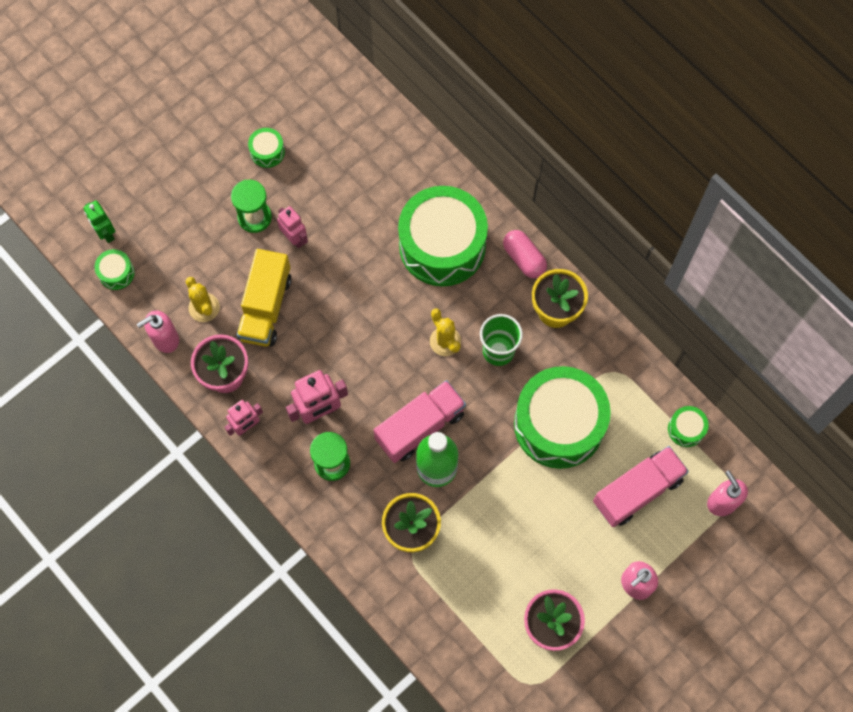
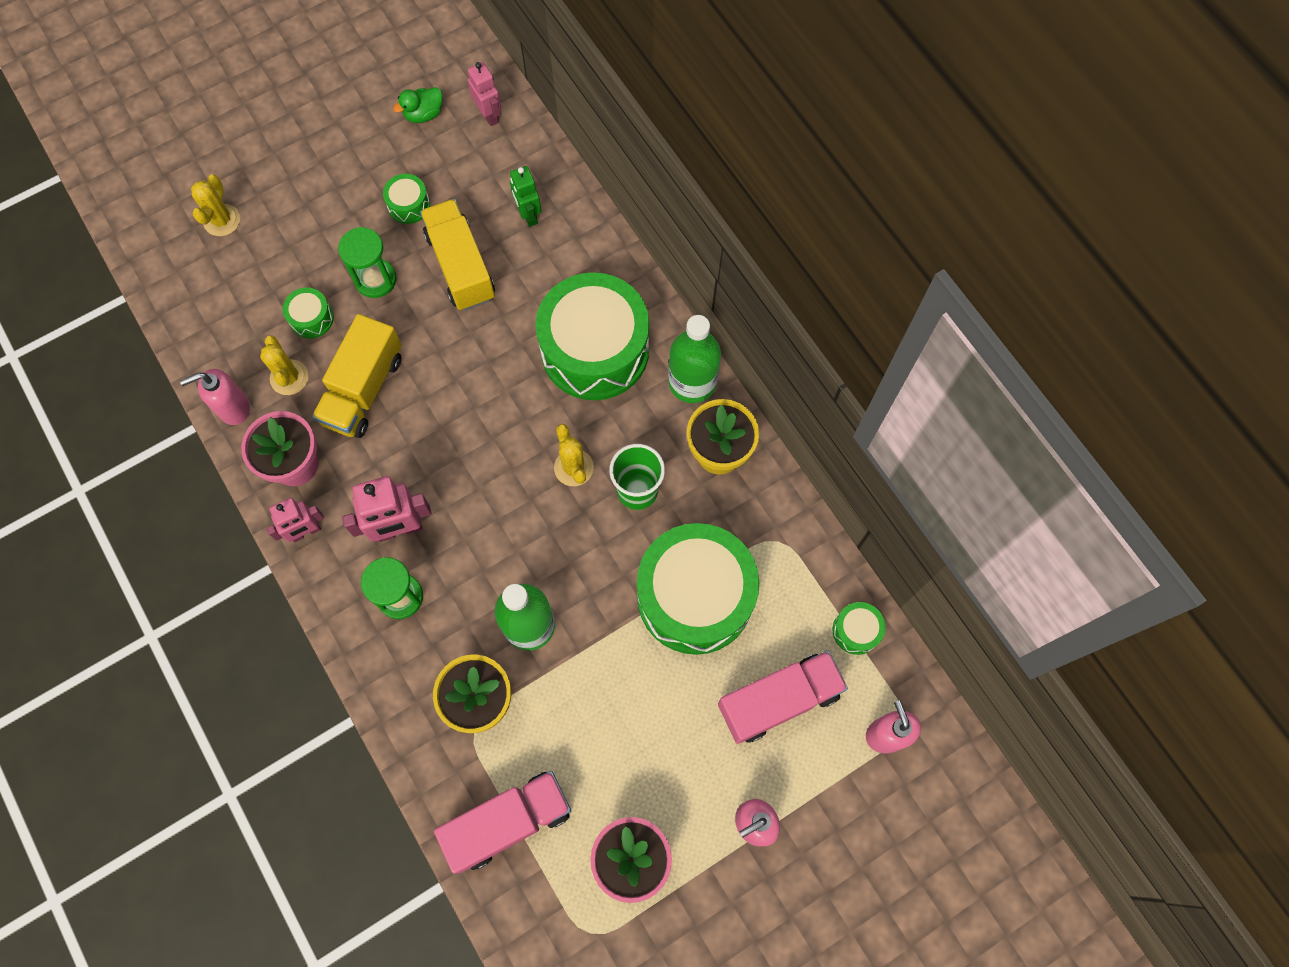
camera: 10 degrees right, 0 degrees up
green robot [83,200,115,243] -> green robot moved to [510,166,541,227]
green drum [94,249,135,290] -> green drum moved to [283,288,334,338]
pink robot [277,206,308,248] -> pink robot moved to [468,62,501,126]
pink truck [374,380,466,463] -> pink truck moved to [434,771,571,874]
pink capsule [503,230,547,278] -> green bottle [668,315,721,403]
none -> yellow cactus [191,175,240,236]
none -> green duck [393,87,443,123]
none -> yellow truck [420,199,495,311]

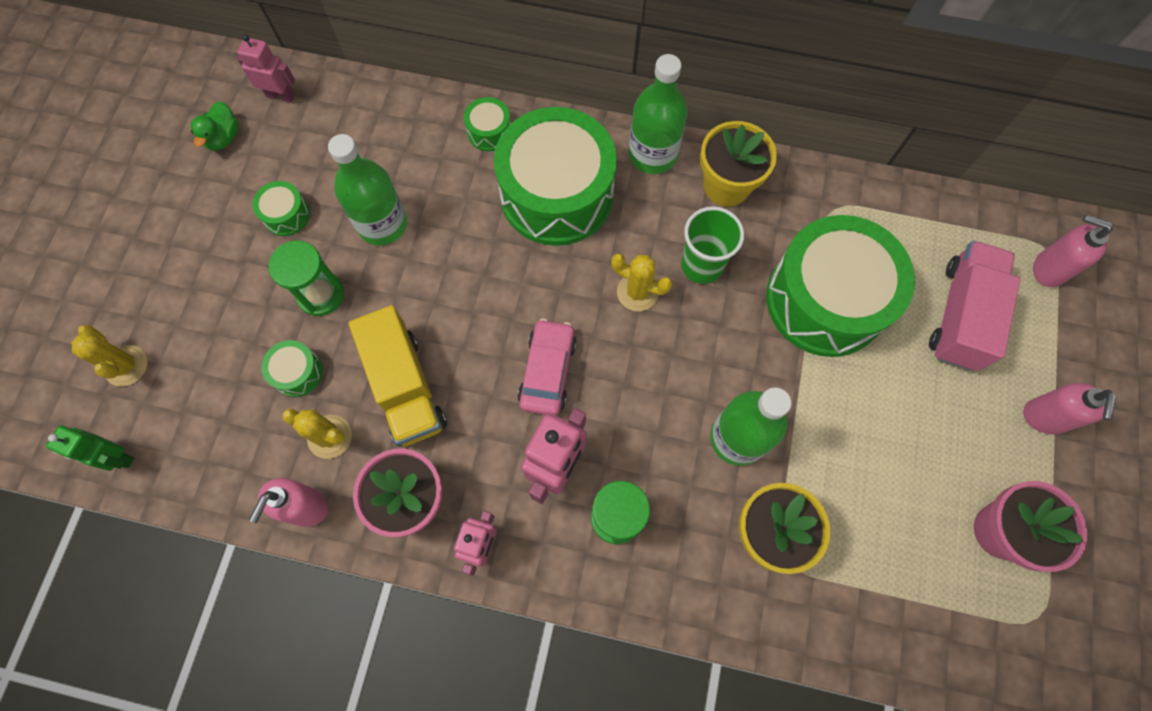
camera: 45 degrees left, 0 degrees up
yellow truck [420,199,495,311] -> green bottle [328,134,407,245]
pink truck [434,771,571,874] -> none
green robot [510,166,541,227] -> green robot moved to [46,426,134,471]
green drum [833,602,886,655] -> green drum moved to [464,97,510,151]
none -> pink car [518,318,577,415]

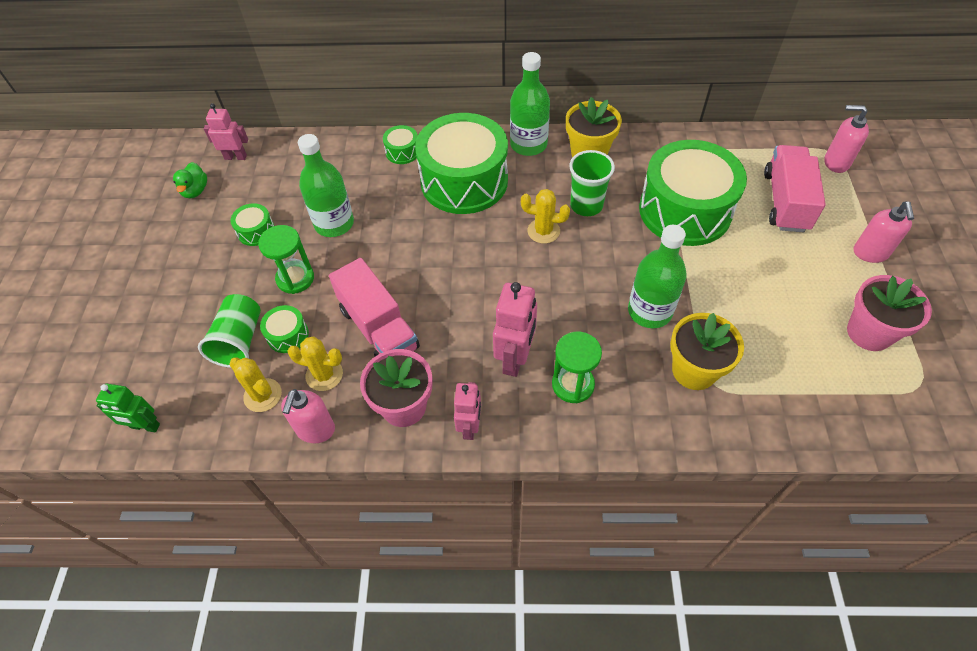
camera: 10 degrees left, 15 degrees down
yellow cactus [72,325,148,386] -> yellow cactus moved to [230,358,282,412]
yellow truck [349,305,447,447] -> pink truck [329,258,420,356]
pink car [518,318,577,415] -> none
none -> green cup [198,294,261,368]

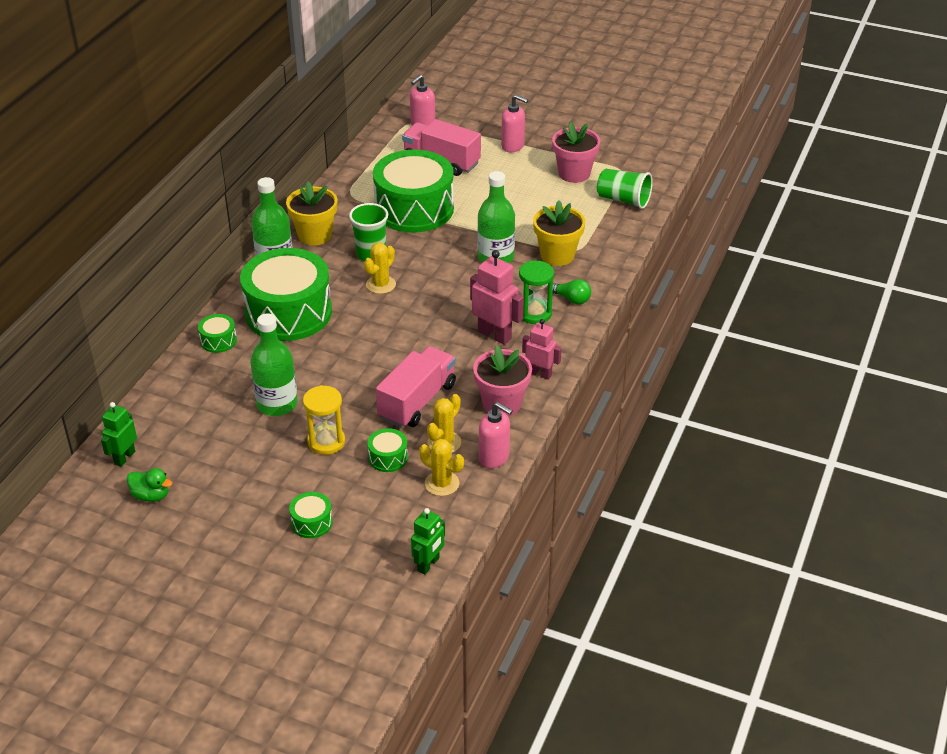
camera: 70 degrees left, 15 degrees down
green cup [198,294,261,368] -> green cup moved to [597,169,653,209]
pink robot [204,103,248,160] -> green robot [101,402,137,467]
green drum [230,203,274,246] -> green drum moved to [289,492,333,538]
yellow cactus [230,358,282,412] -> yellow cactus turned 60 degrees clockwise [419,439,464,496]
green hourglass [258,225,314,294] -> yellow hourglass [303,385,345,455]
pink truck [329,258,420,356] -> pink truck turned 45 degrees counterclockwise [376,346,456,428]
none -> green light bulb [552,279,591,304]

